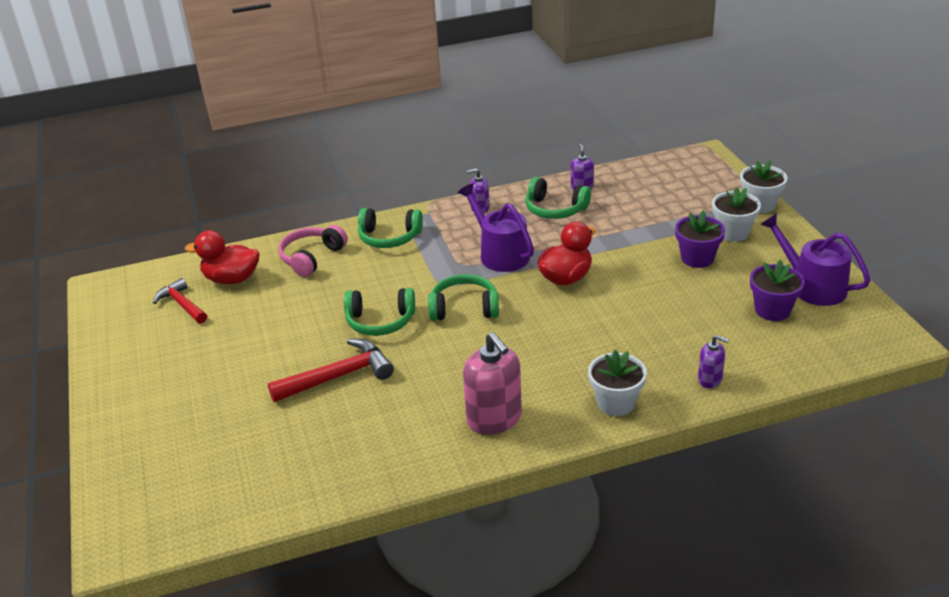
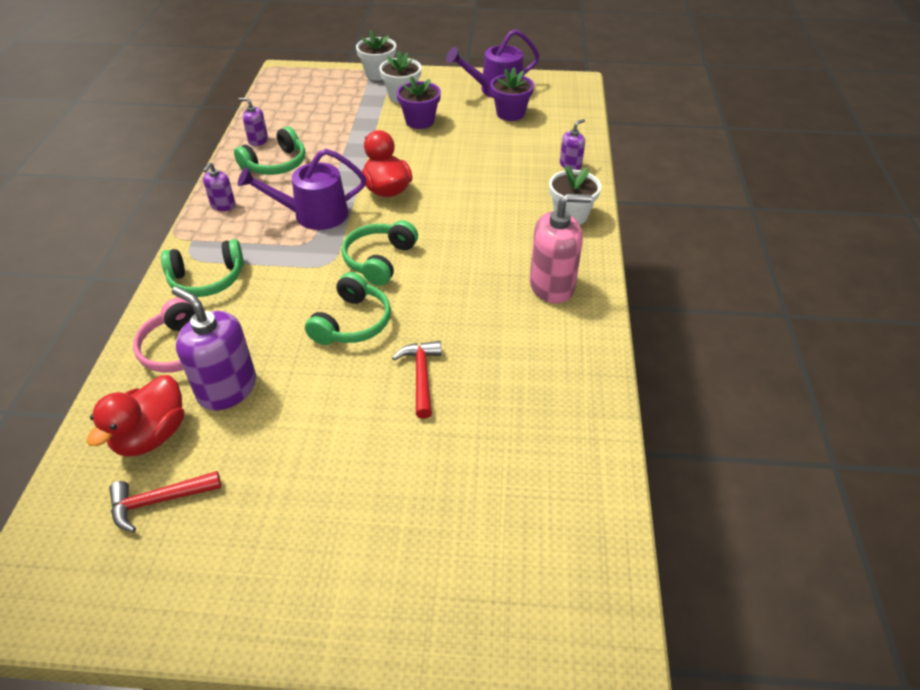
camera: 70 degrees left, 10 degrees up
red hammer [267,339,394,402] -> red hammer [392,341,441,419], size x0.66
green headphones [358,208,423,248] -> green headphones turned 45 degrees clockwise [161,239,244,297]
none -> purple soap dispenser [172,286,256,410]

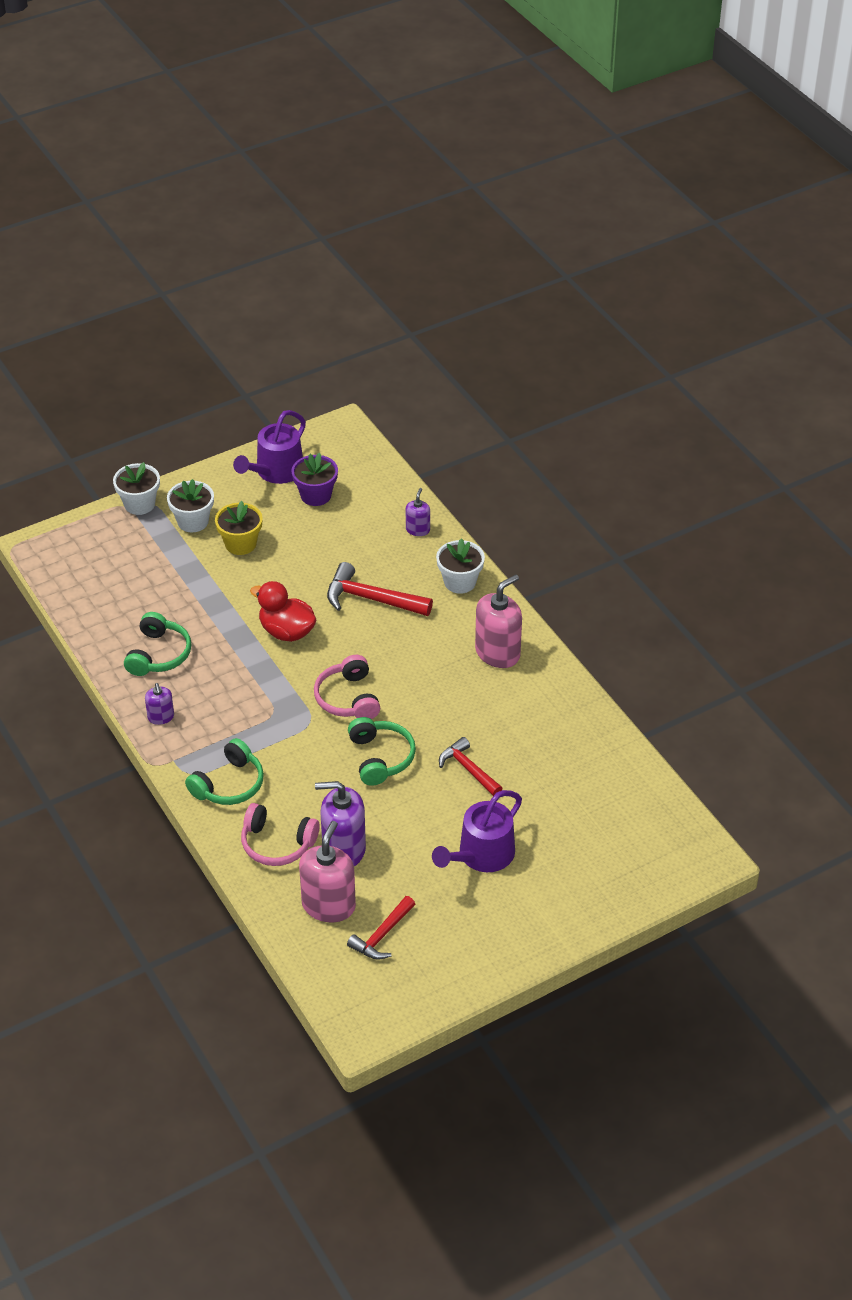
camera: 35 degrees left, 0 degrees up
red duck [87,375,184,457] -> pink soap dispenser [299,821,356,922]
purple soap dispenser [238,98,268,146] -> none
purple watering can [238,149,366,230] -> purple watering can moved to [432,790,522,872]
green headphones [342,220,418,286] -> pink headphones [314,655,380,719]
purple flower pot [397,76,441,129] -> yellow flower pot [215,501,263,555]
none -> red hammer [327,562,433,616]

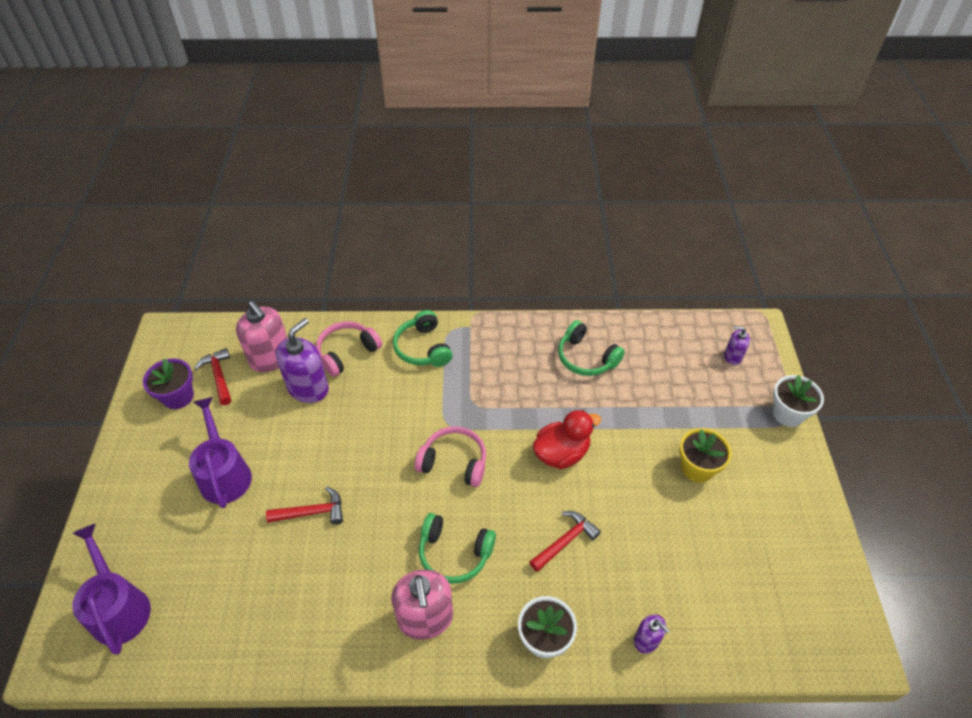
camera: 120 degrees right, 5 degrees up
purple soap dispenser [145,683,174,725] -> purple soap dispenser moved to [724,326,750,365]
white flower pot [167,479,214,532] -> none
purple watering can [233,410,306,484] -> purple watering can moved to [72,524,151,655]
purple flower pot [291,453,338,506] -> purple flower pot moved to [143,358,194,409]
red hammer [327,562,433,616] -> red hammer [529,511,601,572], size x0.66
green headphones [348,717,416,786] -> green headphones moved to [419,513,496,584]

